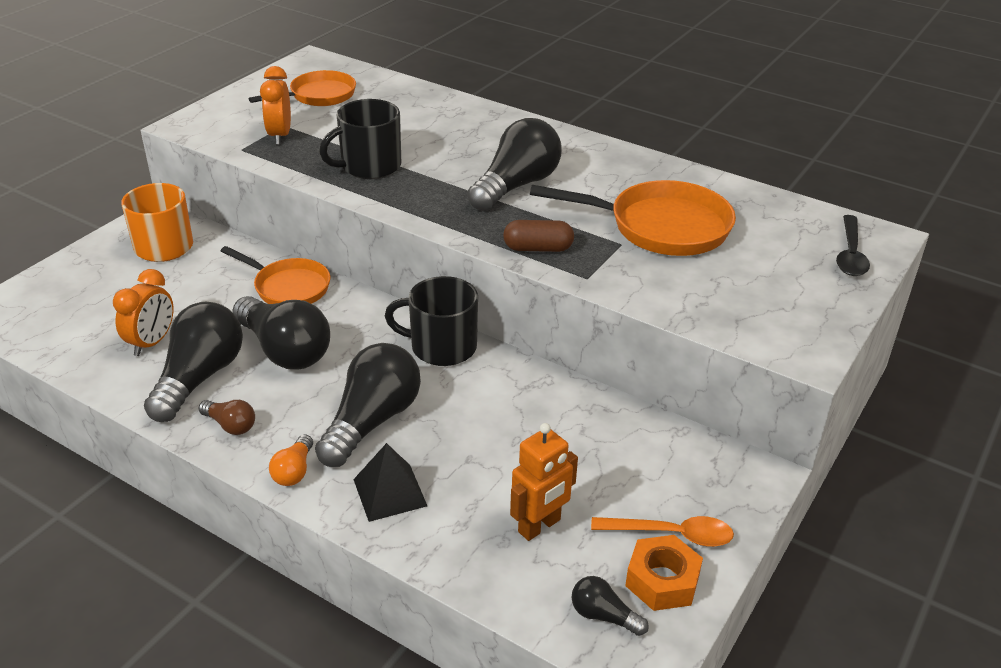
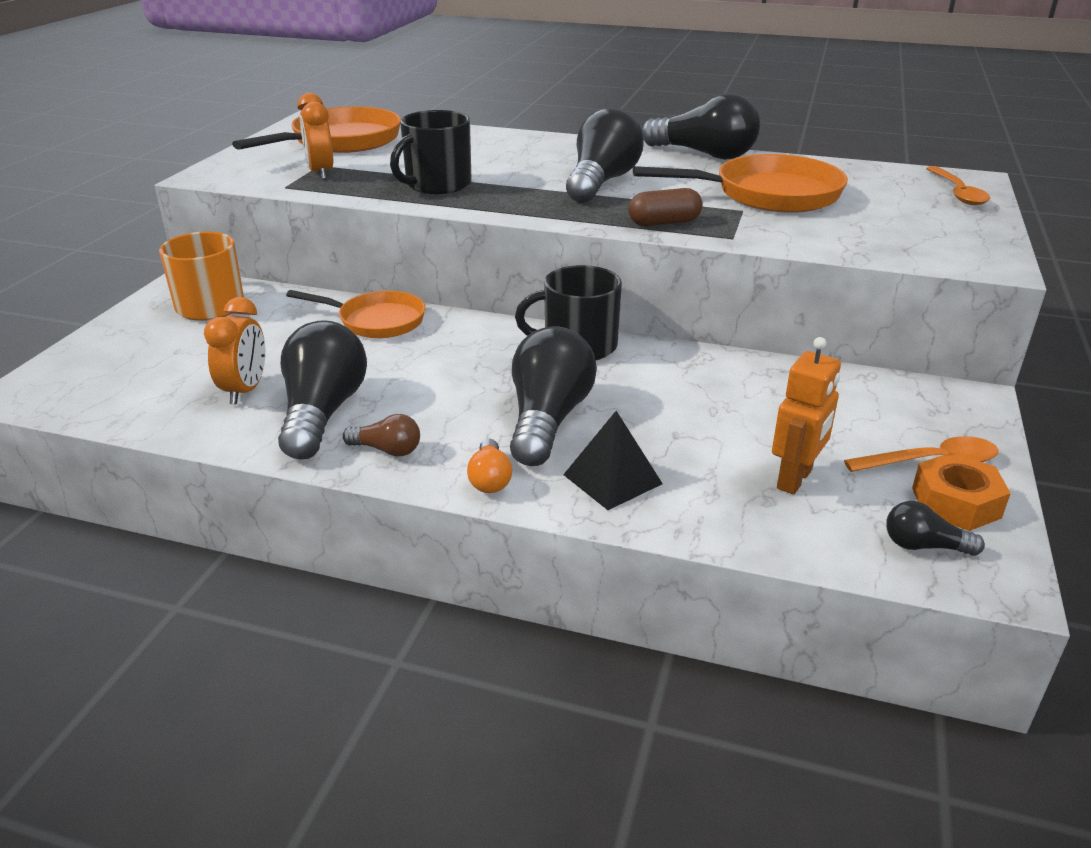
camera: 15 degrees left, 5 degrees down
black light bulb [232,296,330,370] -> black light bulb moved to [642,93,760,160]
orange pan [248,70,356,106] -> orange pan [232,106,401,153], size x1.52
black spoon [836,215,870,276] -> orange spoon [926,166,990,205]

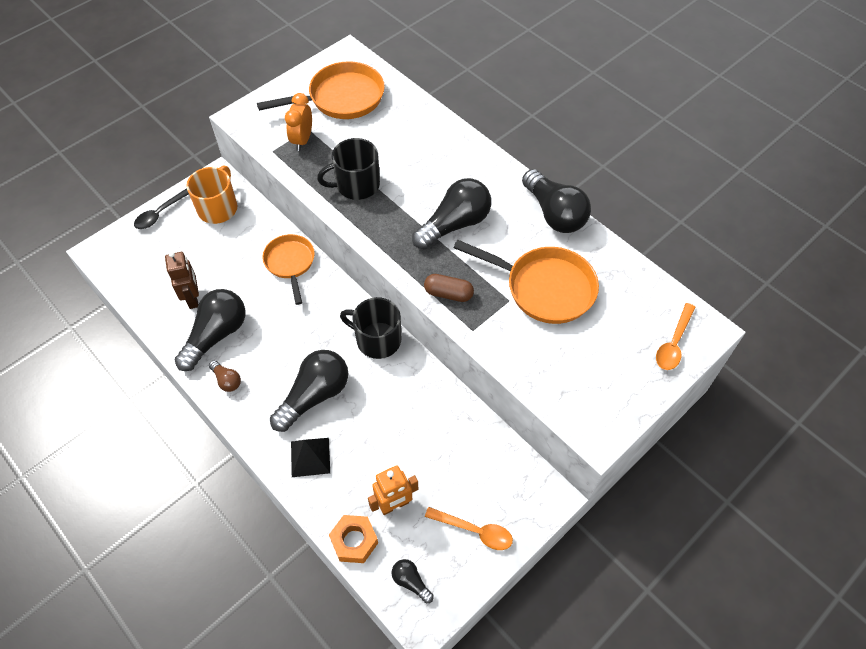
camera: 30 degrees right, 25 degrees up
orange clock [204,297,265,405] -> brown robot [165,251,199,309]
orange pan [286,290,425,338] -> orange pan turned 150 degrees counterclockwise [262,234,315,305]
orange light bulb [467,439,512,493] -> none
orange nut [912,453,1011,531] -> orange nut moved to [329,515,378,563]
none -> black spoon [134,188,189,229]

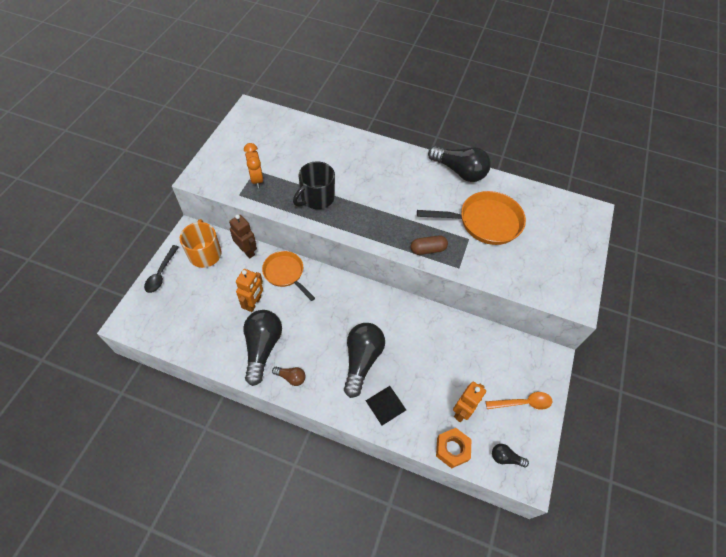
camera: 30 degrees left, 0 degrees up
brown robot [165,251,199,309] -> brown robot moved to [229,215,257,258]
orange pan [257,61,385,119] -> none
black mug [340,297,401,359] -> none
black light bulb [412,178,491,249] -> none
orange spoon [656,303,696,370] -> none
none -> orange robot [236,269,263,312]

